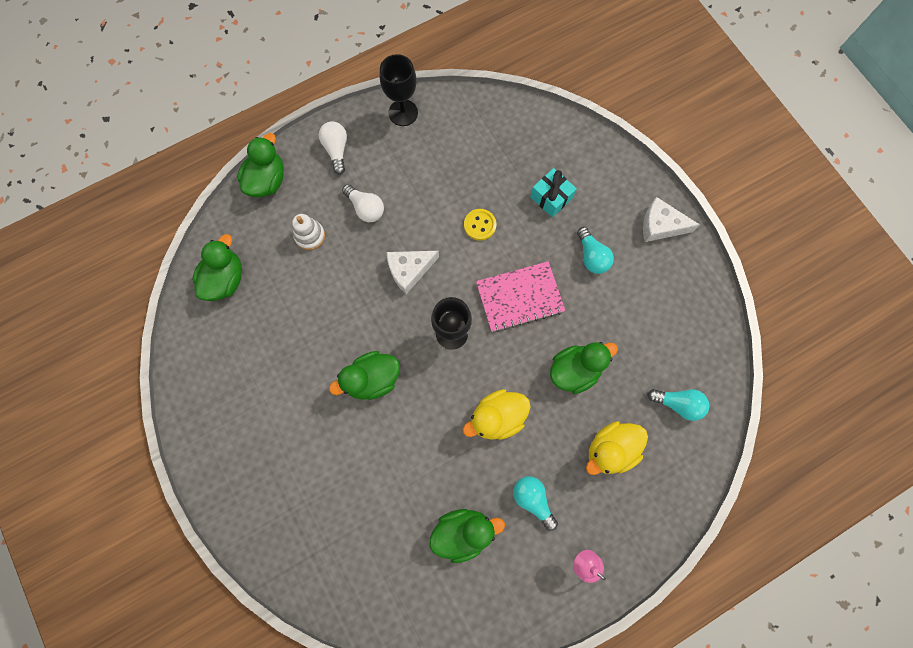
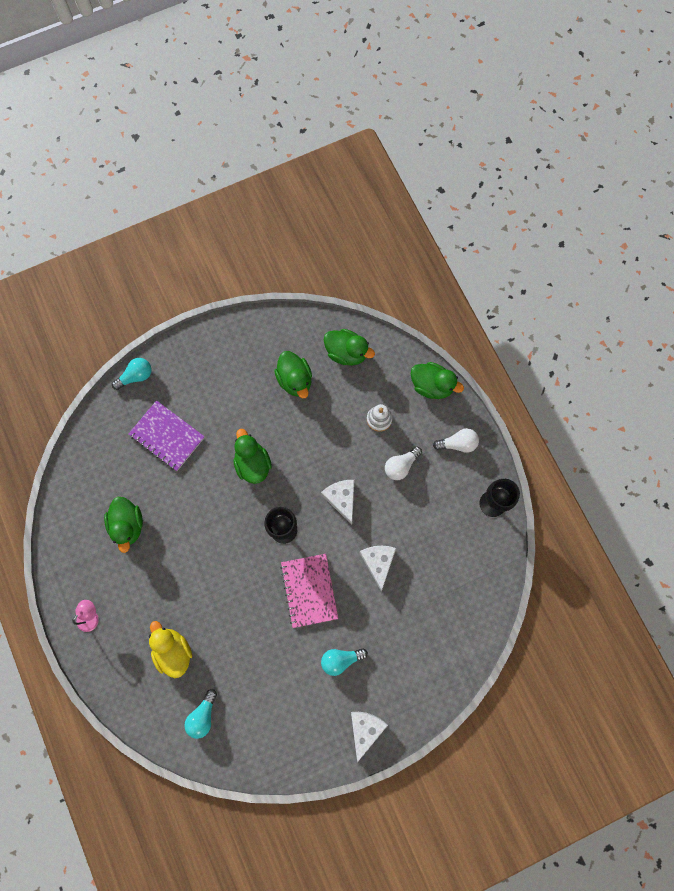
camera: 95 degrees right, 0 degrees up
yellow duck [463,389,531,440] -> none
yellow button [464,209,496,241] -> white cheese [360,546,396,591]
turquoise light bulb [513,476,558,531] -> turquoise light bulb moved to [112,358,151,390]
turquoise gift [530,168,577,217] -> none
green duck [550,342,618,394] -> green duck moved to [274,351,312,398]
none -> purple notebook [129,400,205,471]

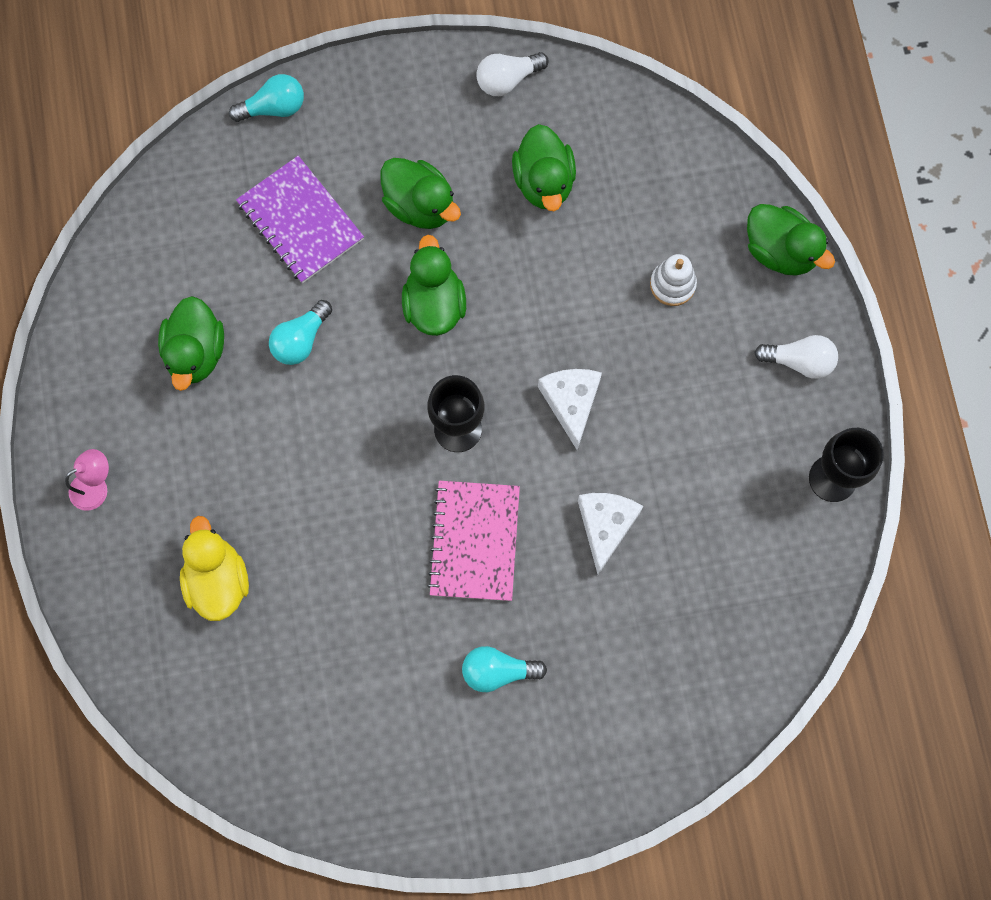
camera: 15 degrees right, 0 degrees up
turquoise light bulb [184,689,217,739] -> turquoise light bulb moved to [269,300,332,365]
green duck [324,329,375,366] -> green duck moved to [381,158,461,229]
white cheese [351,712,388,763] -> none
white light bulb [385,447,422,480] -> white light bulb moved to [476,52,549,96]

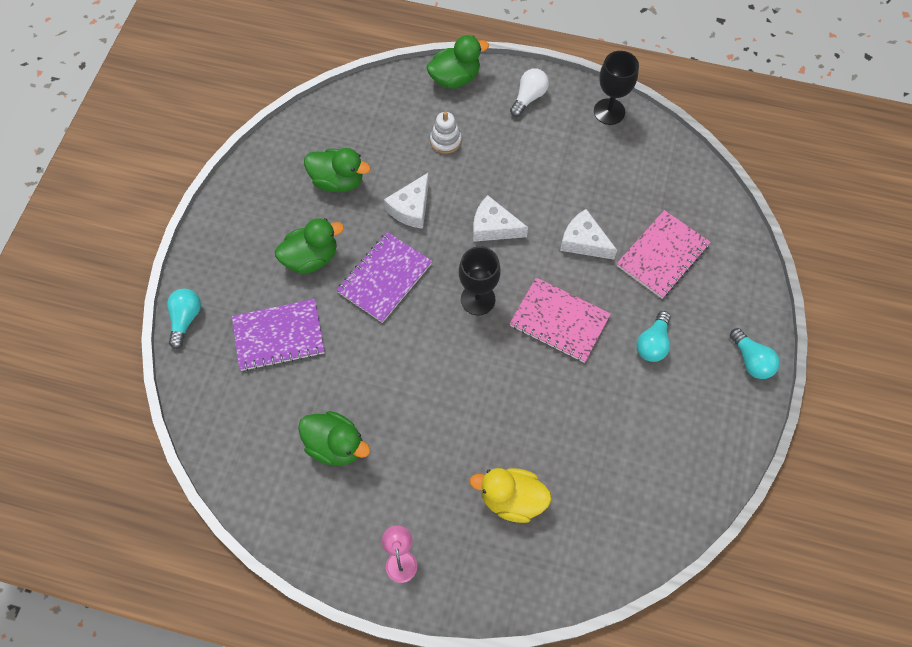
camera: 65 degrees left, 10 degrees down
turquoise light bulb [269,300,332,365] -> turquoise light bulb moved to [730,328,780,379]
green duck [402,235,466,336] -> purple notebook [336,232,432,323]
white light bulb [476,52,549,96] -> none
none -> white cheese [384,173,429,229]
none -> pink notebook [617,210,711,299]

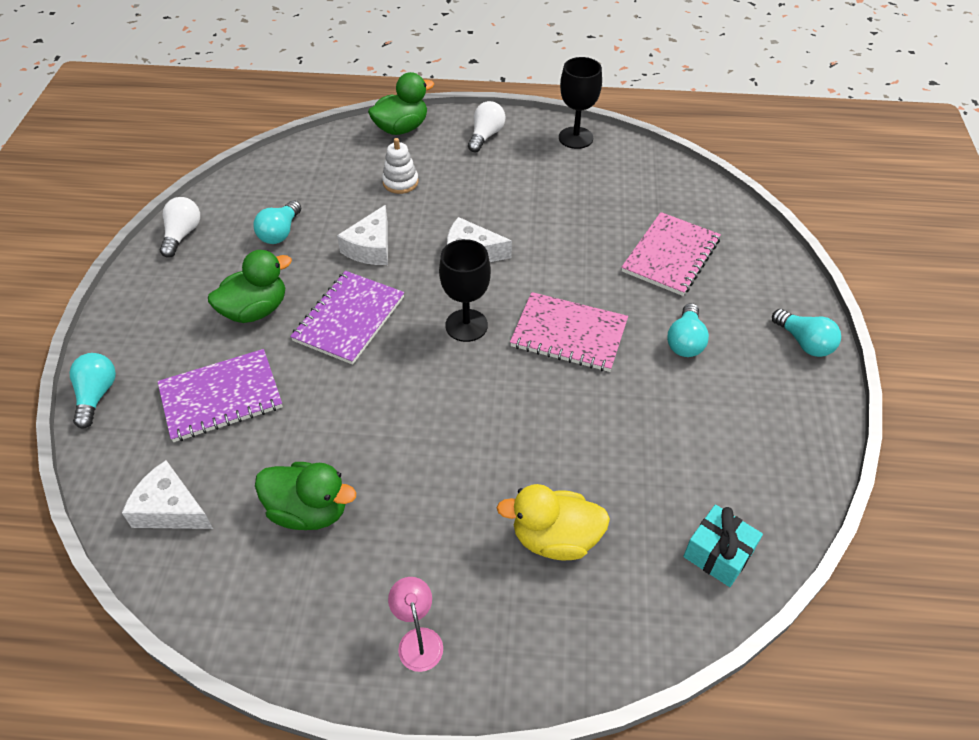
camera: 10 degrees left, 15 degrees down
green duck [304,148,371,192] -> turquoise light bulb [253,200,301,244]
white cheese [560,209,617,260] -> white cheese moved to [122,460,213,529]
none -> white light bulb [160,197,200,258]
none -> turquoise gift [683,504,763,587]

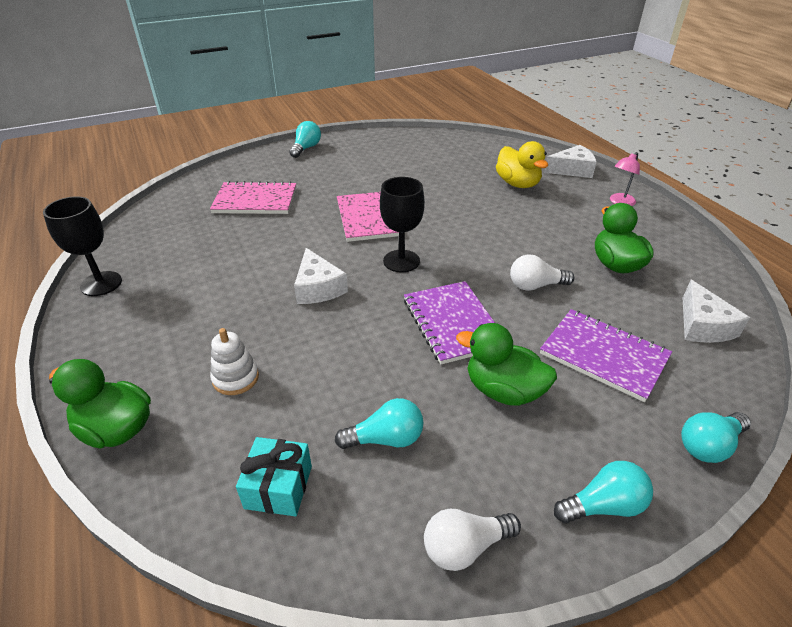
camera: 120 degrees left, 10 degrees down
purple notebook [290,271,404,365] -> purple notebook turned 75 degrees clockwise [404,281,495,364]
white cheese [337,205,388,265] -> white cheese moved to [544,145,597,178]
white light bulb [468,101,505,152] -> white light bulb moved to [510,254,574,291]
turquoise light bulb [667,303,709,357] -> turquoise light bulb moved to [554,461,653,524]
turquoise gift [683,504,763,587] -> turquoise gift moved to [236,437,312,516]

